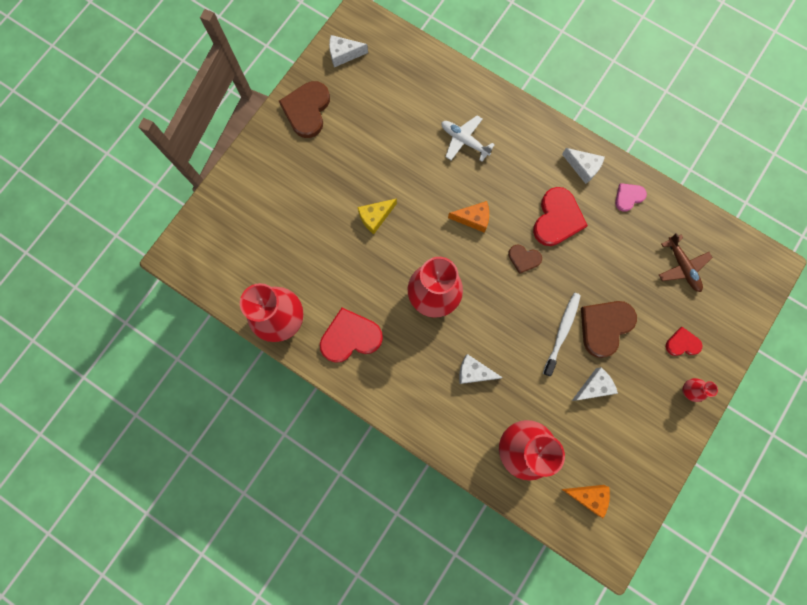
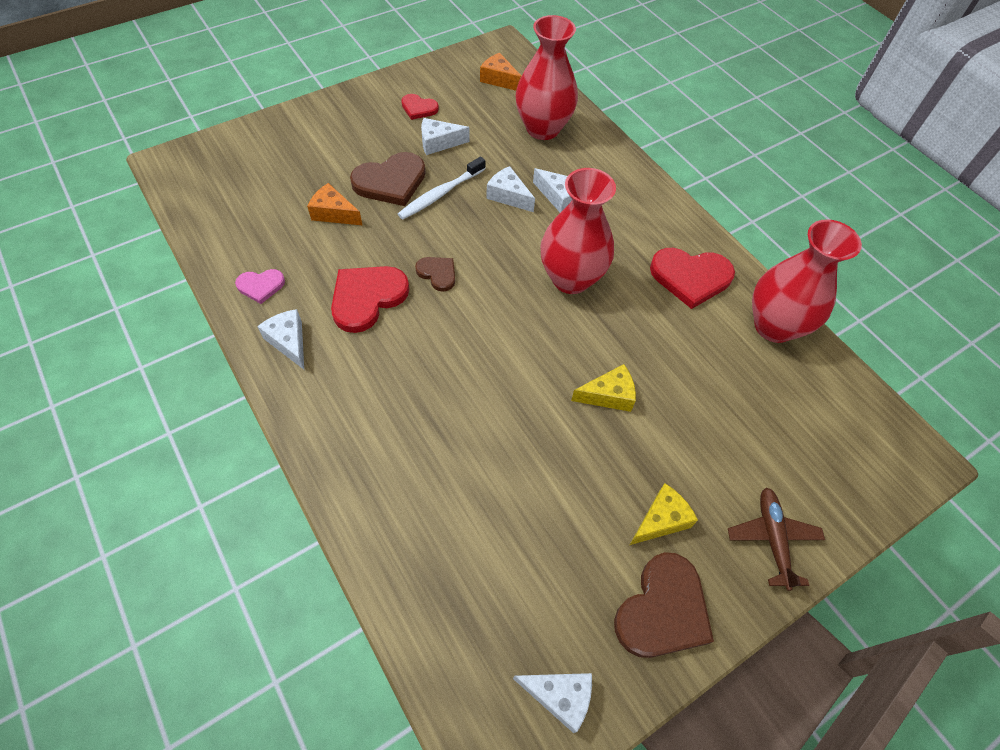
camera: 160 degrees left, 20 degrees down
white plane [441,115,495,161] -> none
orange cheese [448,201,489,233] -> orange cheese moved to [307,183,363,226]
brown plane [659,233,713,292] -> brown plane moved to [728,487,825,591]
red heart [666,327,702,356] -> red heart moved to [401,94,439,120]
red vase [682,378,718,402] -> none
none -> white cheese [486,166,535,212]
none -> yellow cheese [630,483,698,545]

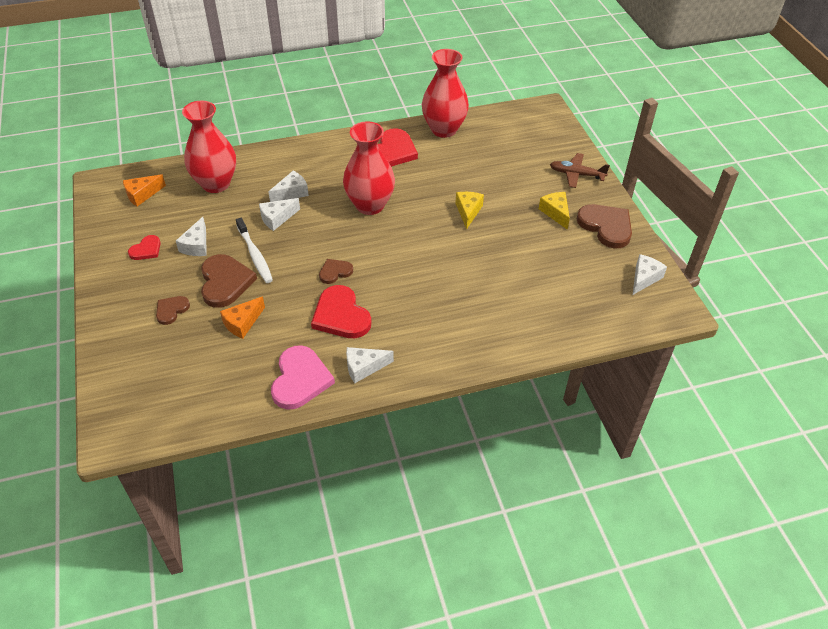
camera: 70 degrees left, 10 degrees down
pink heart [235,269,285,304] -> pink heart [271,345,335,410], size x1.82
none -> brown heart [156,296,190,325]

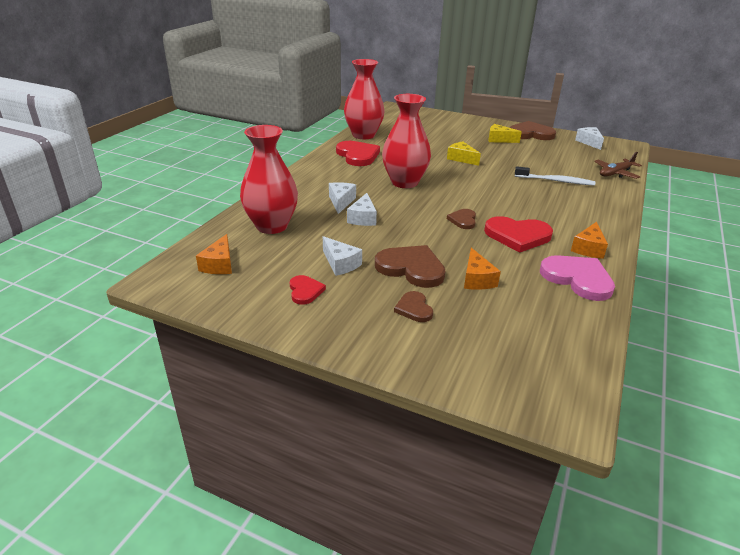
camera: 50 degrees left, 15 degrees down
white toothbrush [236,218,273,283] -> white toothbrush moved to [515,166,596,186]
white cheese [346,347,394,383] -> orange cheese [571,222,608,259]
brown plane [550,153,610,188] -> brown plane moved to [594,152,642,179]

